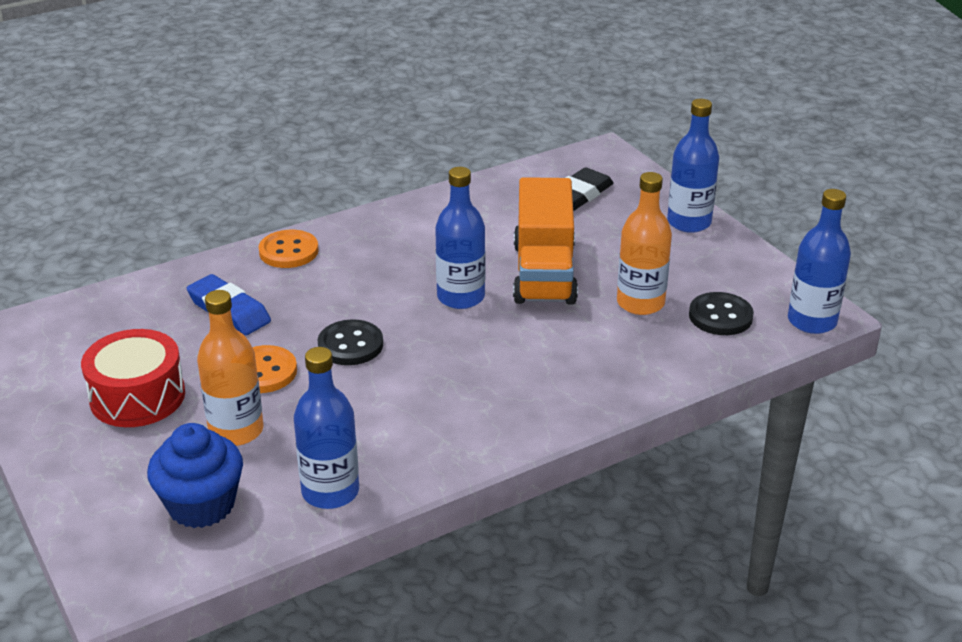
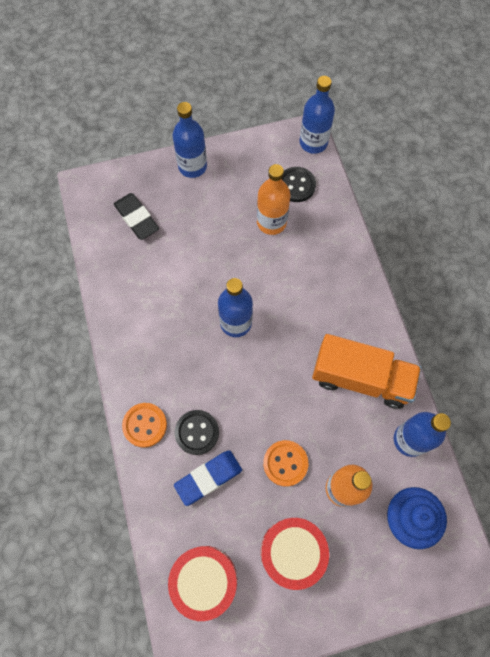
camera: 75 degrees left, 35 degrees up
black button [318,319,383,365] -> black button moved to [175,410,219,455]
orange truck [513,177,578,305] -> orange truck moved to [312,334,421,409]
none -> red drum [168,546,237,621]

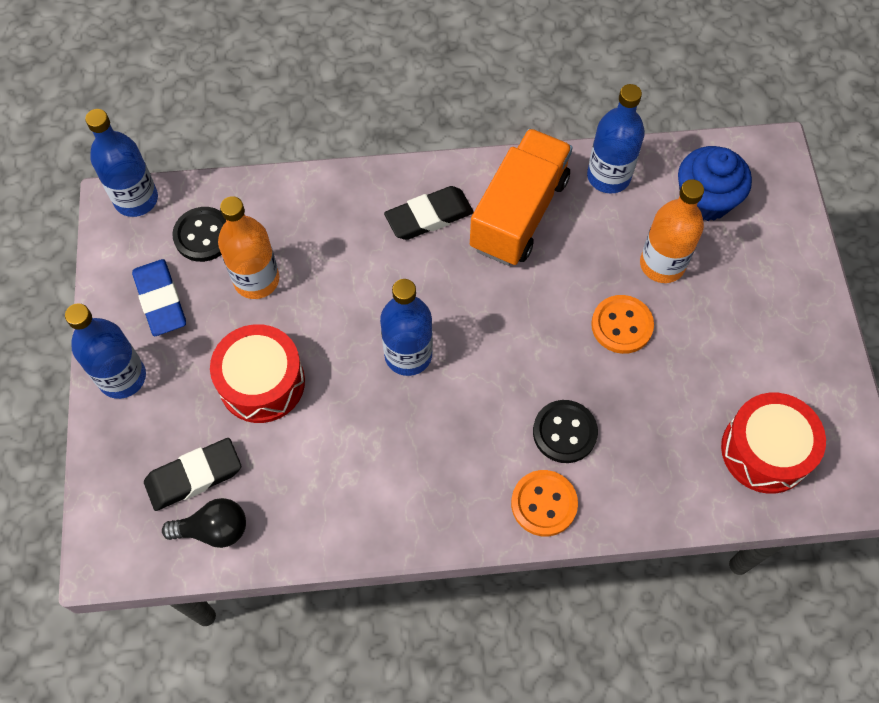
camera: 80 degrees left, 5 degrees down
blue eraser [174,450,242,506] -> blue eraser moved to [132,259,186,336]
red drum [261,518,329,590] -> red drum moved to [210,324,305,423]
none -> black light bulb [162,498,246,548]
none -> black eraser [384,186,474,240]

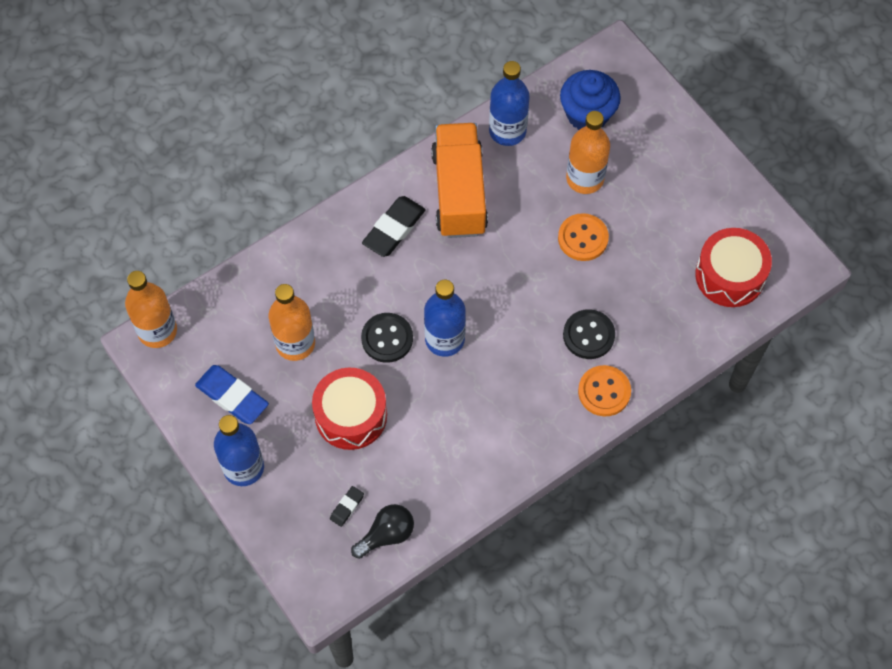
camera: 30 degrees left, 0 degrees up
blue bottle [85,109,158,217] -> orange bottle [125,271,177,348]
black eraser [144,438,241,511] -> black eraser [330,486,364,527], size x0.51
black button [172,207,226,262] -> black button moved to [361,313,413,363]

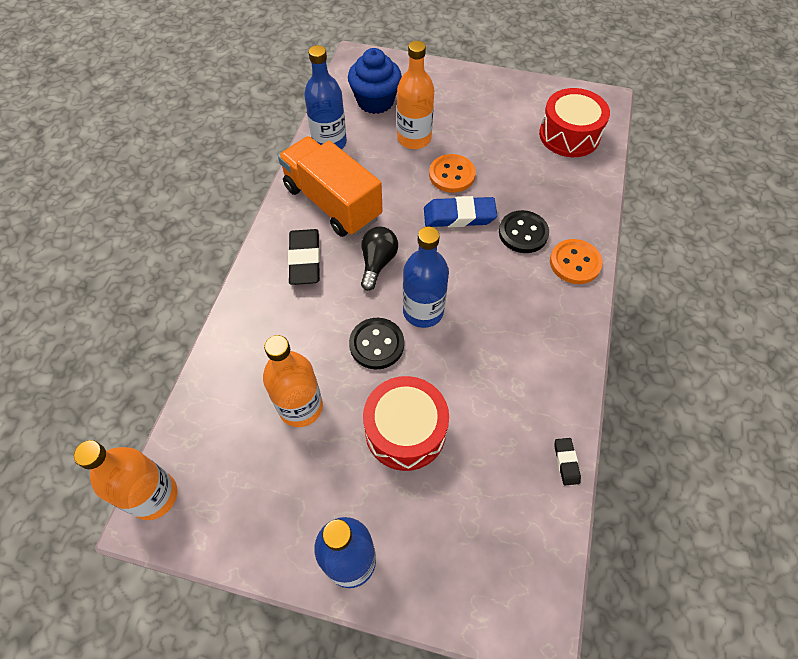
camera: 40 degrees left, 5 degrees down
blue eraser [195,365,269,424] -> blue eraser moved to [424,196,497,227]
black eraser [330,486,364,527] -> black eraser moved to [554,438,581,485]
black light bulb [351,504,414,559] -> black light bulb moved to [361,226,398,291]

